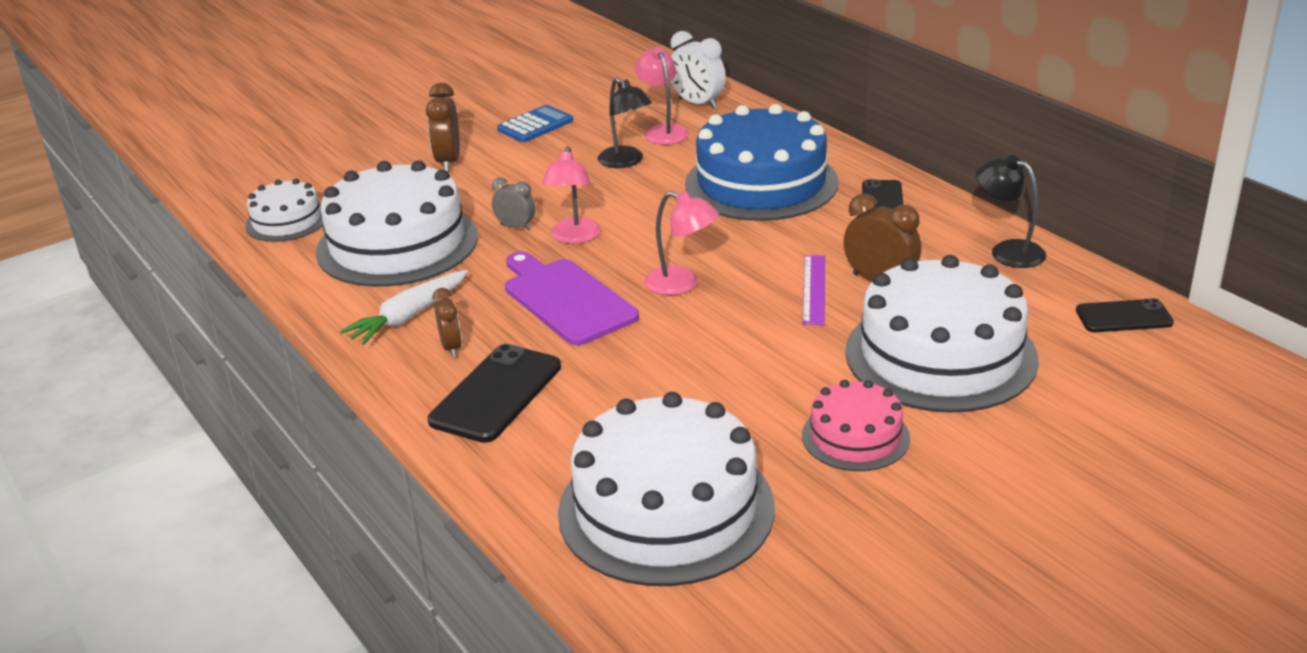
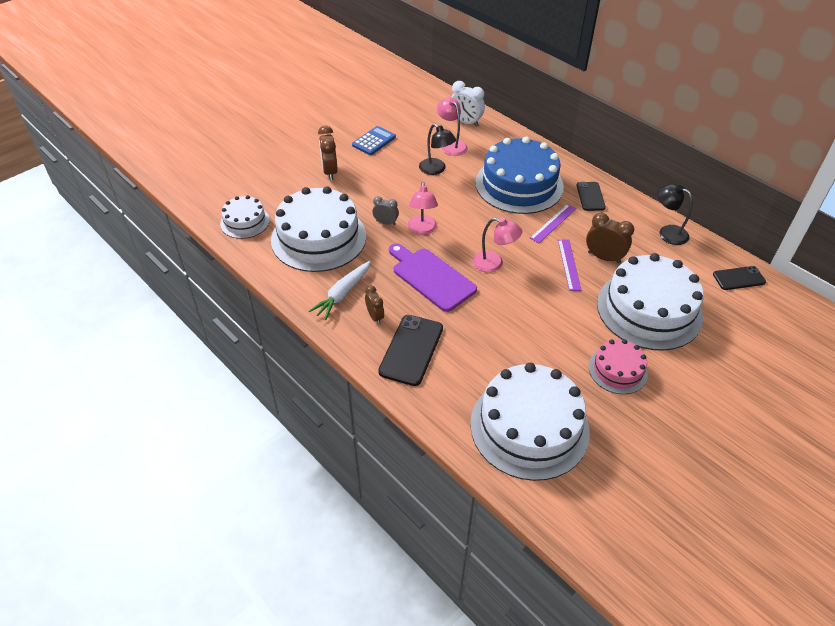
camera: 10 degrees left, 15 degrees up
none -> purple ruler [530,204,577,243]

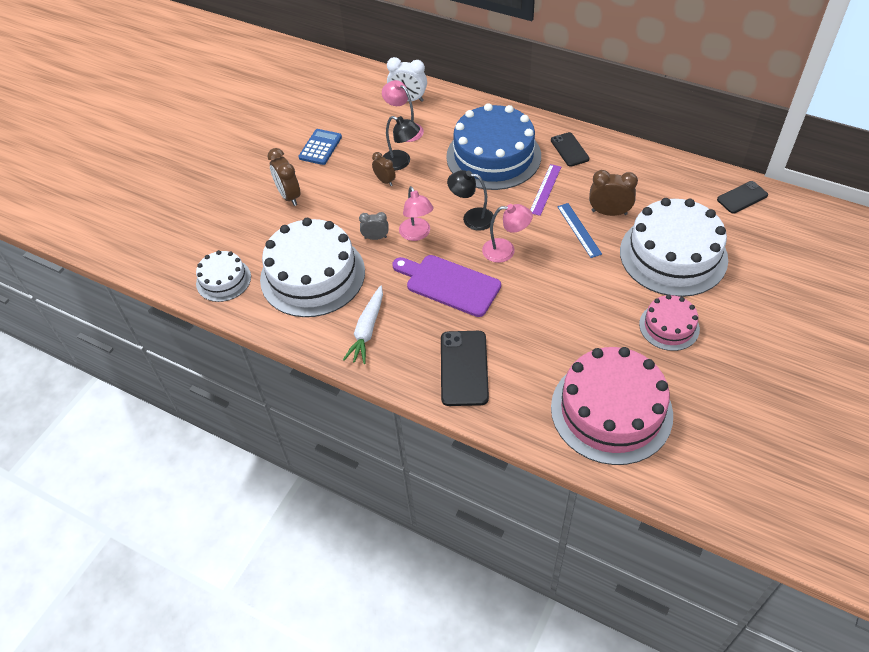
camera: 15 degrees left, 5 degrees up
brown clock [365,286,384,324] -> brown clock moved to [372,152,396,186]
white cake [470,363,590,481] -> pink cake [551,347,673,465]
purple ruler [558,240,582,291] -> blue ruler [557,203,602,258]
black lamp [657,184,692,245] -> black lamp moved to [447,170,495,231]

